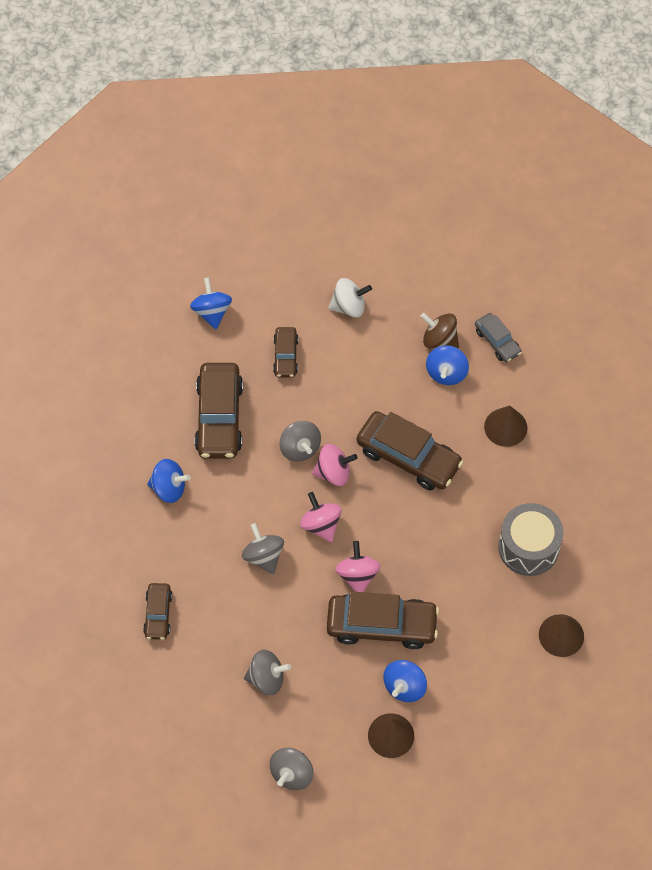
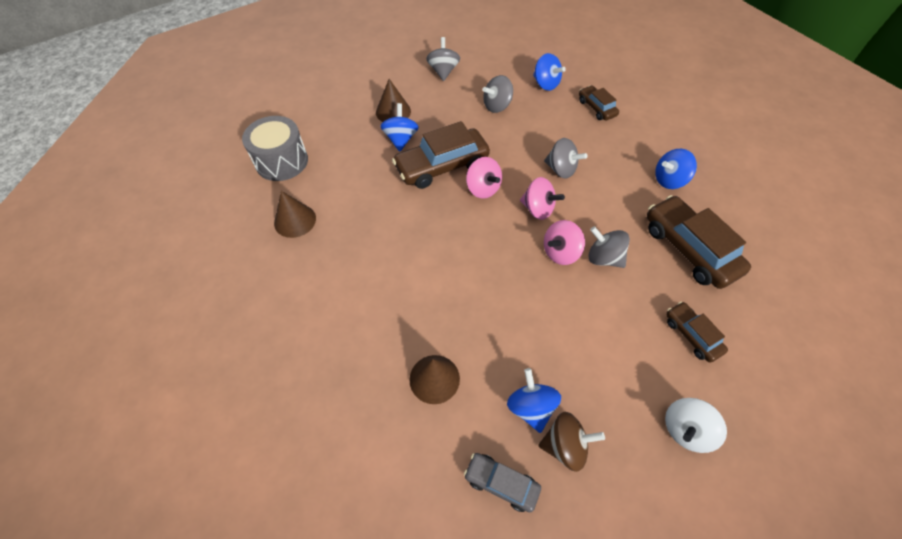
camera: 150 degrees right, 5 degrees down
blue spinning top [190,277,232,329] -> blue spinning top moved to [533,53,566,91]
brown car [357,411,463,491] -> none
grey drum [498,503,563,576] -> grey drum moved to [242,116,308,181]

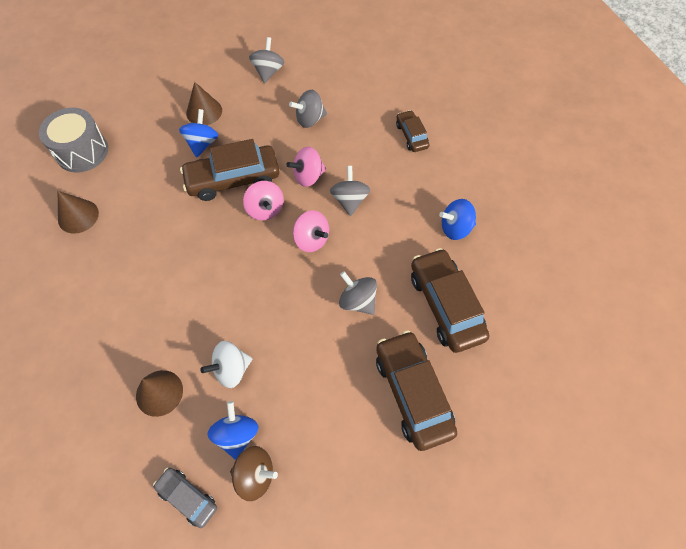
camera: 10 degrees right, 5 degrees up
blue spinning top [533,53,566,91] -> none
grey spinning top [544,138,587,179] -> grey spinning top turned 135 degrees counterclockwise [330,166,370,216]
pink spinning top [544,220,585,265] -> pink spinning top moved to [287,147,326,187]
white spinning top [665,398,727,453] -> white spinning top moved to [200,341,252,388]
brown car [666,302,728,363] -> brown car [376,330,457,451], size x1.85

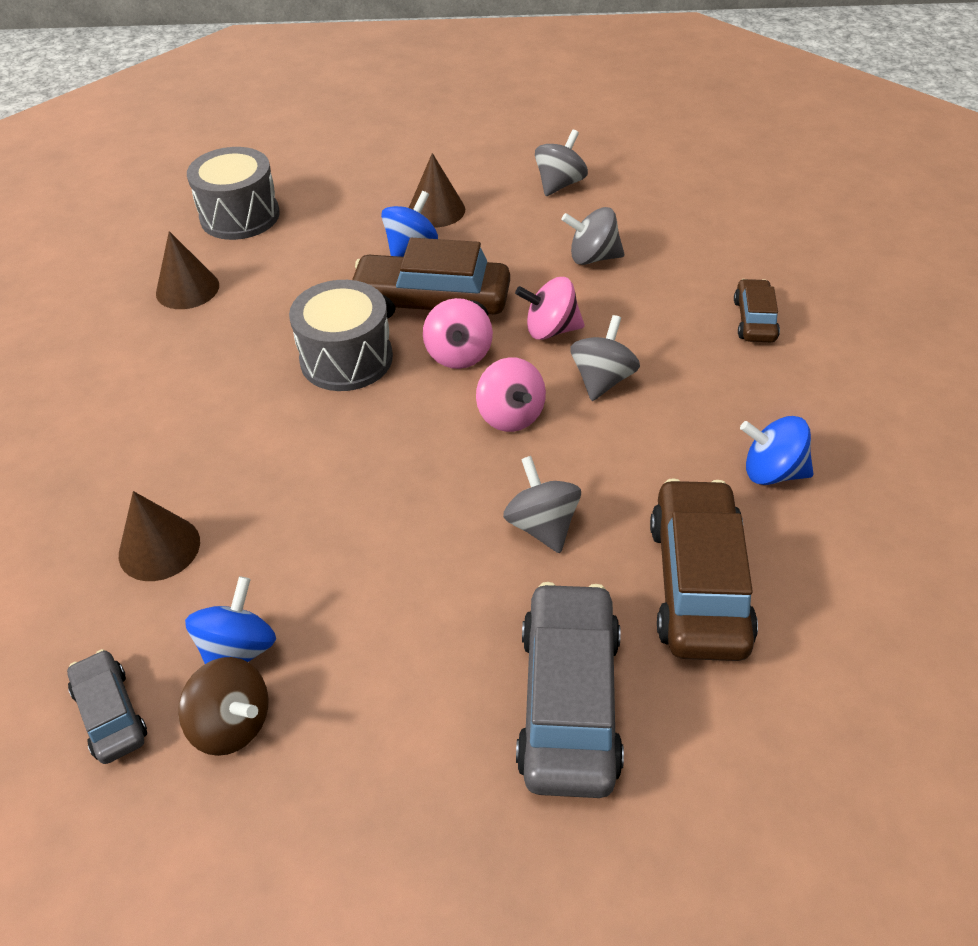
camera: 25 degrees right, 15 degrees down
white spinning top [200,341,252,388] -> none
brown car [376,330,457,451] -> grey car [516,582,624,798]
none -> grey drum [289,280,393,391]

